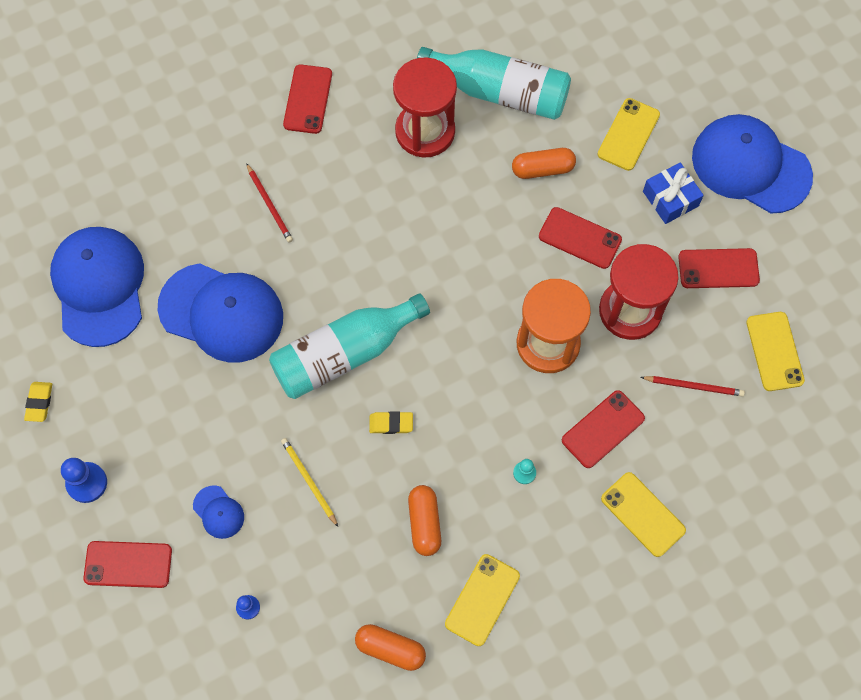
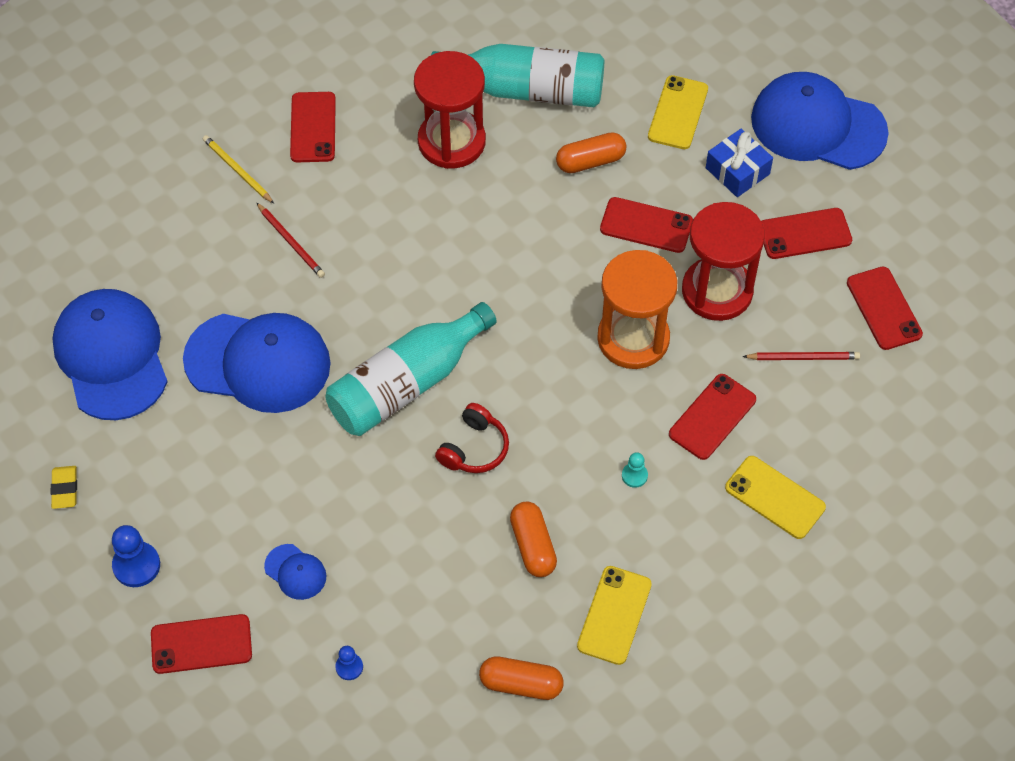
camera: 10 degrees left, 10 degrees down
yellow pencil [281,438,338,527] -> yellow pencil moved to [203,135,274,204]
yellow eraser [369,411,413,434] -> red headphones [435,403,509,473]
yellow phone [746,312,805,391] -> red phone [847,267,923,350]

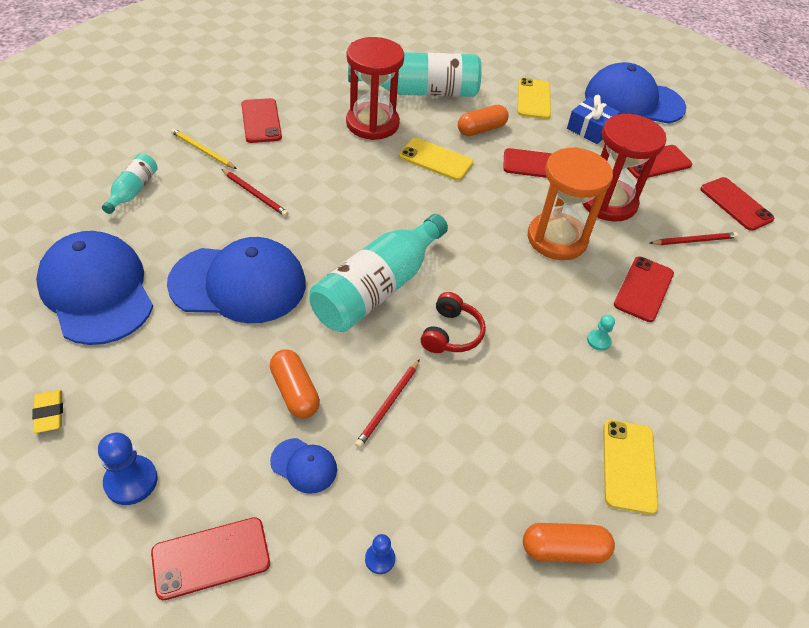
camera: 15 degrees left, 10 degrees down
orange capsule [510,502,557,577] -> orange capsule moved to [270,349,320,419]
yellow phone [725,456,826,539] -> yellow phone moved to [399,138,473,181]
none -> turquoise bottle [102,154,157,214]
none -> red pencil [355,359,420,448]

